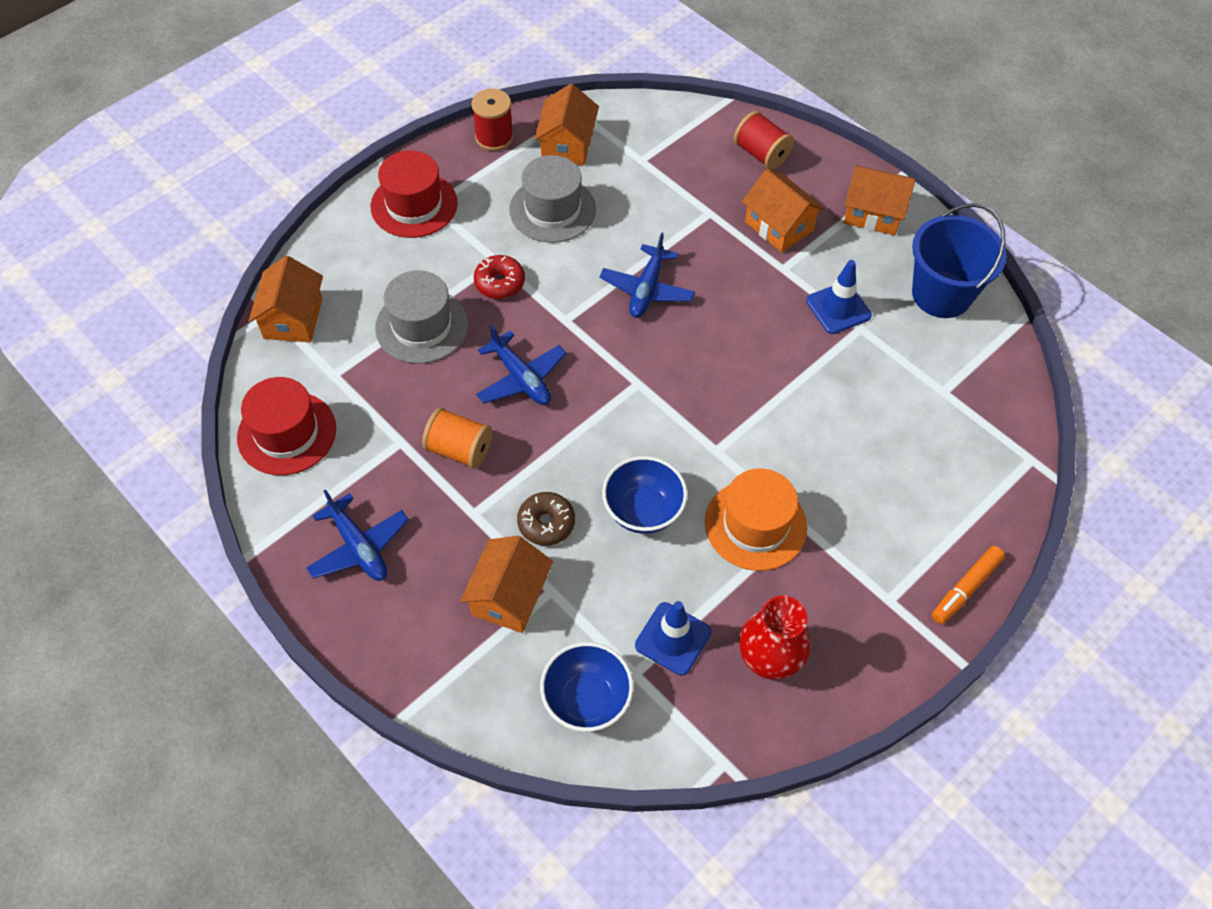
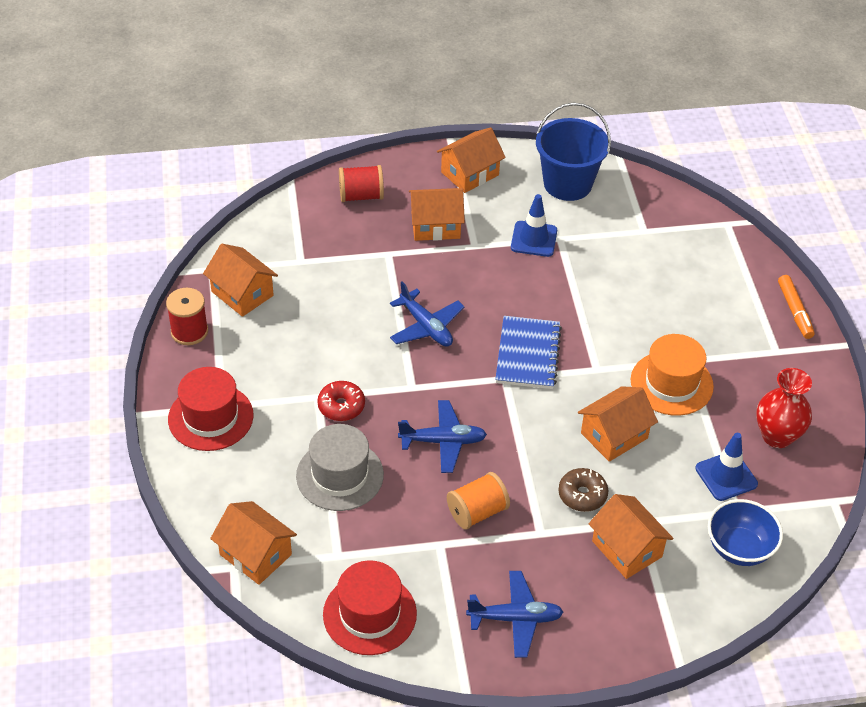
camera: 55 degrees left, 10 degrees down
grey hat [509,155,596,243] -> none
blue bowl [602,456,688,534] -> orange house [578,386,658,462]
none -> blue notebook [495,316,562,389]

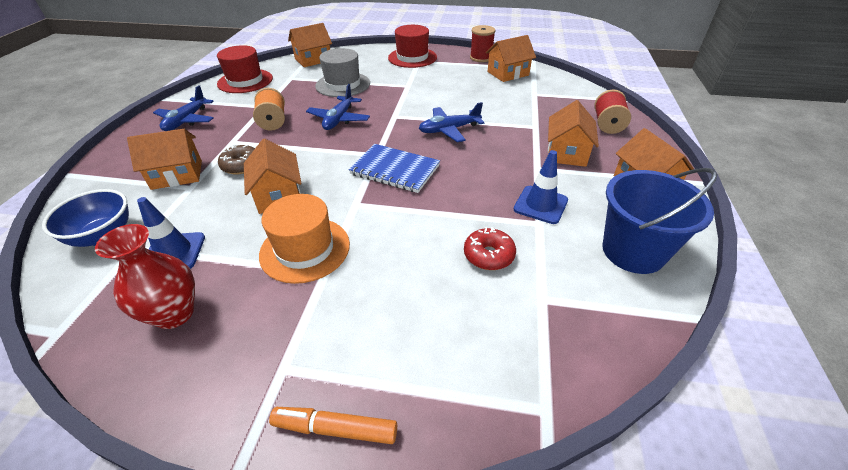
camera: 110 degrees right, 5 degrees down
red donut [317,381,365,421] -> red donut moved to [464,227,516,270]

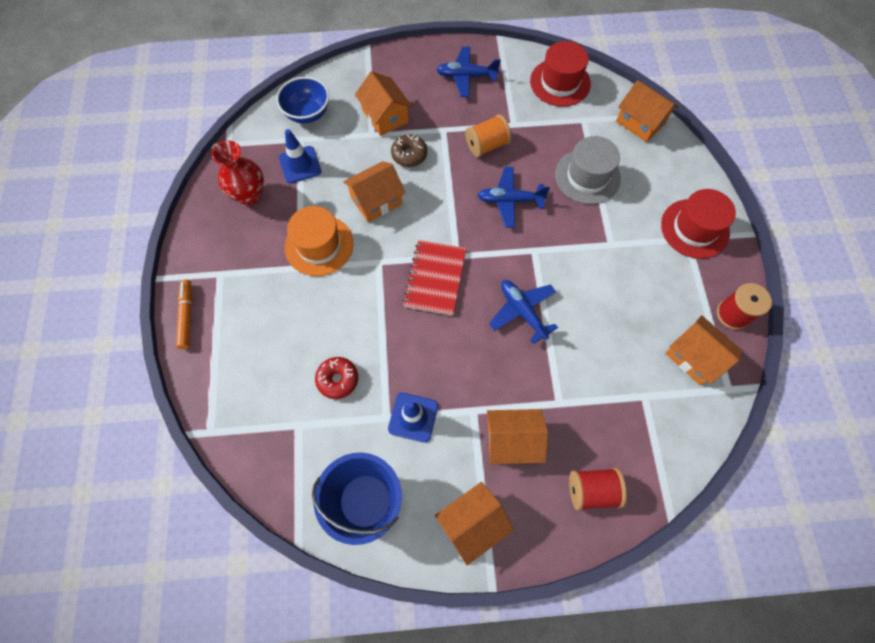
camera: 75 degrees right, 25 degrees up
blue notebook [349,144,440,193] -> red notebook [403,240,466,316]

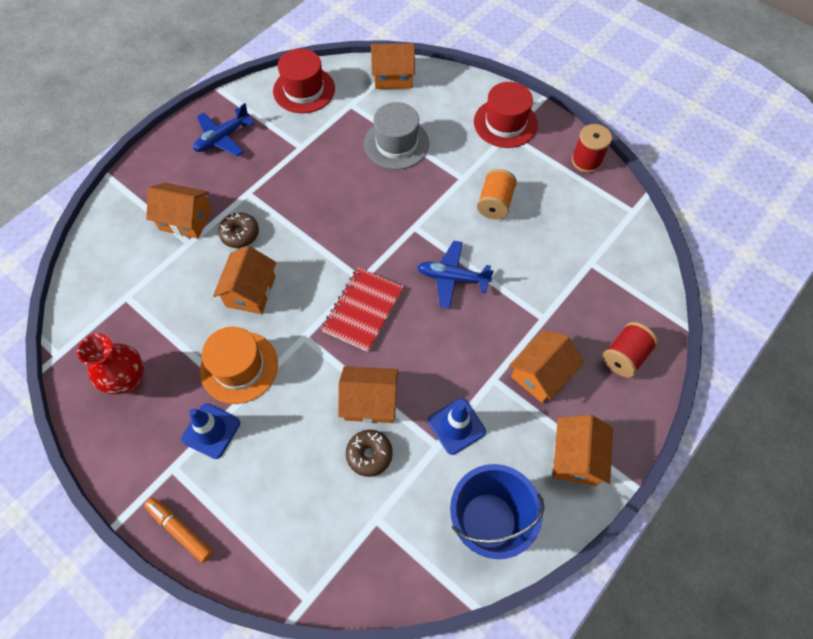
camera: 45 degrees left, 5 degrees down
blue bowl [276,76,329,124] -> none
blue traffic cone [279,129,321,184] -> blue traffic cone moved to [181,403,240,459]
red donut [315,357,358,399] -> brown donut [346,430,393,477]
red notebook [403,240,466,316] -> red notebook turned 60 degrees clockwise [321,267,404,352]
orange spool [465,115,511,157] -> orange spool moved to [477,169,517,219]
blue plane [477,167,550,228] -> none
orange house [665,315,743,385] -> orange house moved to [338,366,398,423]

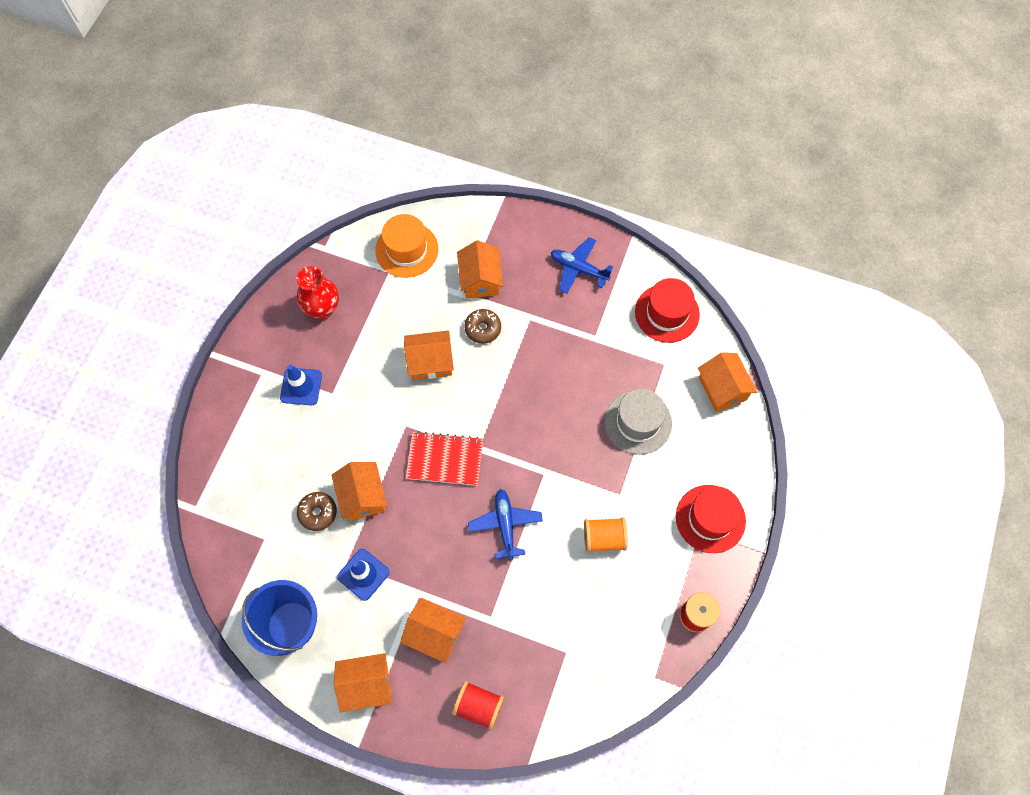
camera: 70 degrees right, 5 degrees up
orange marker [144,498,213,563] -> none
orange hat [200,326,278,404] -> orange hat moved to [375,214,438,278]

